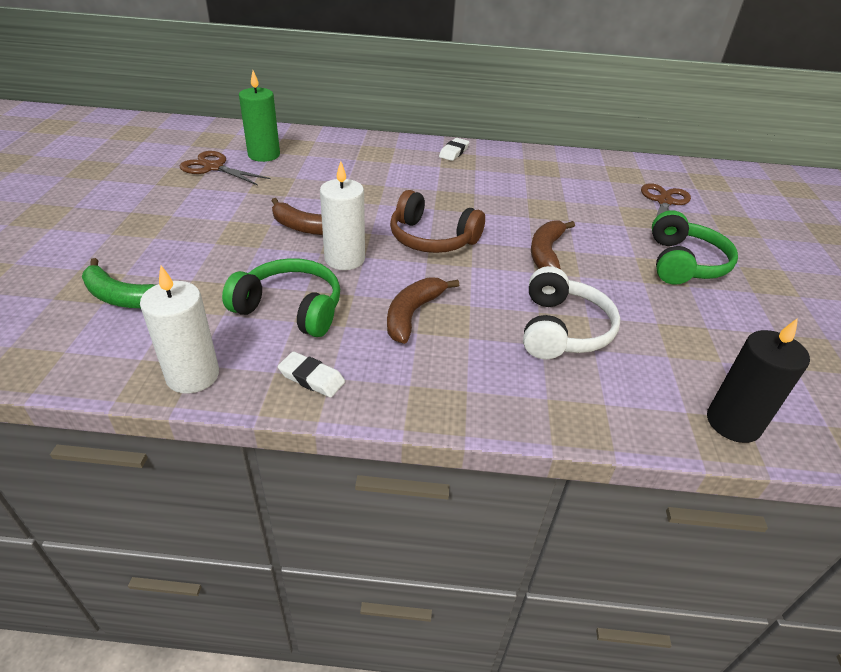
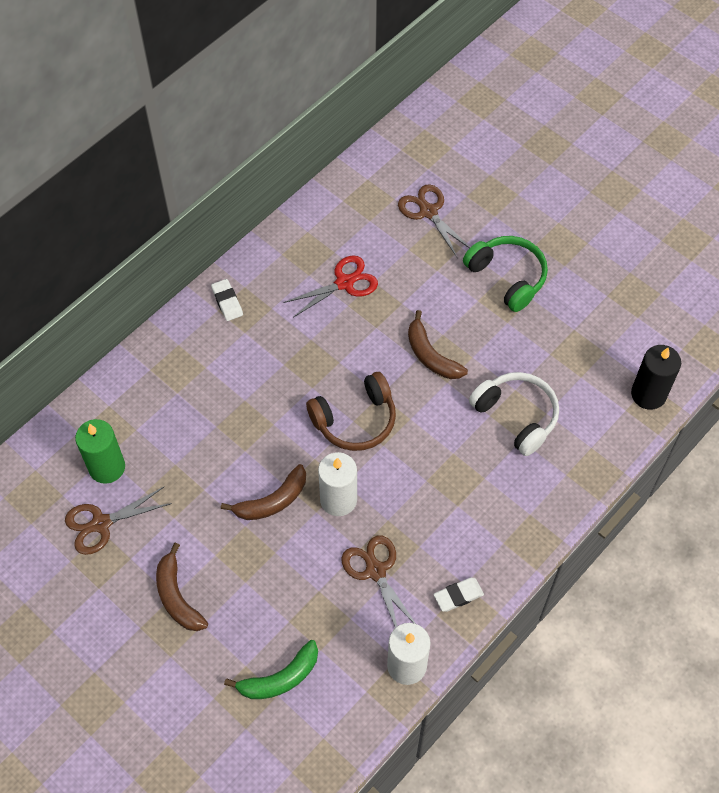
camera: 50 degrees left, 20 degrees up
green headphones [222,258,340,337] -> brown scissors [341,535,416,628]
brown banana [387,277,459,344] -> brown banana moved to [156,543,208,631]
none -> red scissors [283,256,378,318]

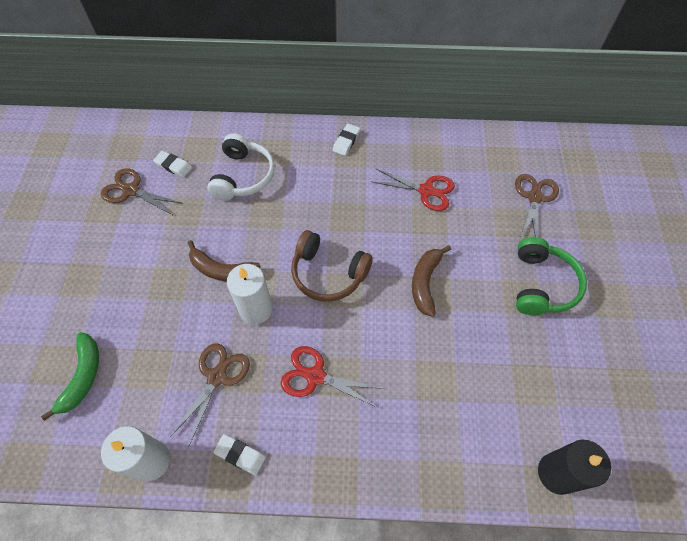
camera: 50 degrees right, 0 degrees up
green candle [75,419,125,484] -> white eraser [153,151,192,177]
brown banana [156,543,208,631] -> none
green banana [224,640,318,699] -> green banana turned 105 degrees counterclockwise [41,332,99,421]
white headphones [469,372,559,456] -> white headphones moved to [207,133,275,200]
none -> red scissors [281,346,384,408]

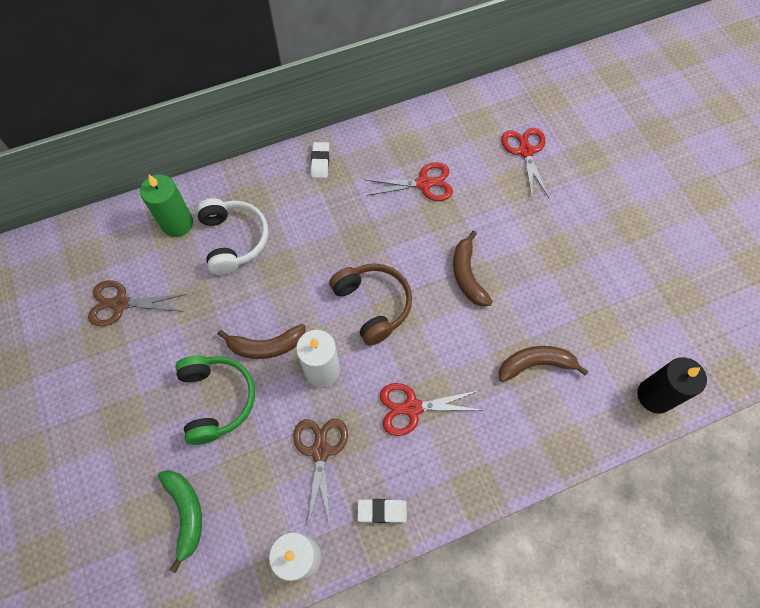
camera: 25 degrees left, 5 degrees up
white eraser [153,151,192,177] -> none
brown headphones [291,230,373,302] -> brown headphones turned 120 degrees counterclockwise [329,264,412,346]
brown scissors [515,174,559,239] -> red scissors [501,128,549,198]
green headphones [516,237,587,315] -> green headphones moved to [175,356,255,445]
none -> green candle [140,174,193,237]
none -> brown banana [499,346,589,382]

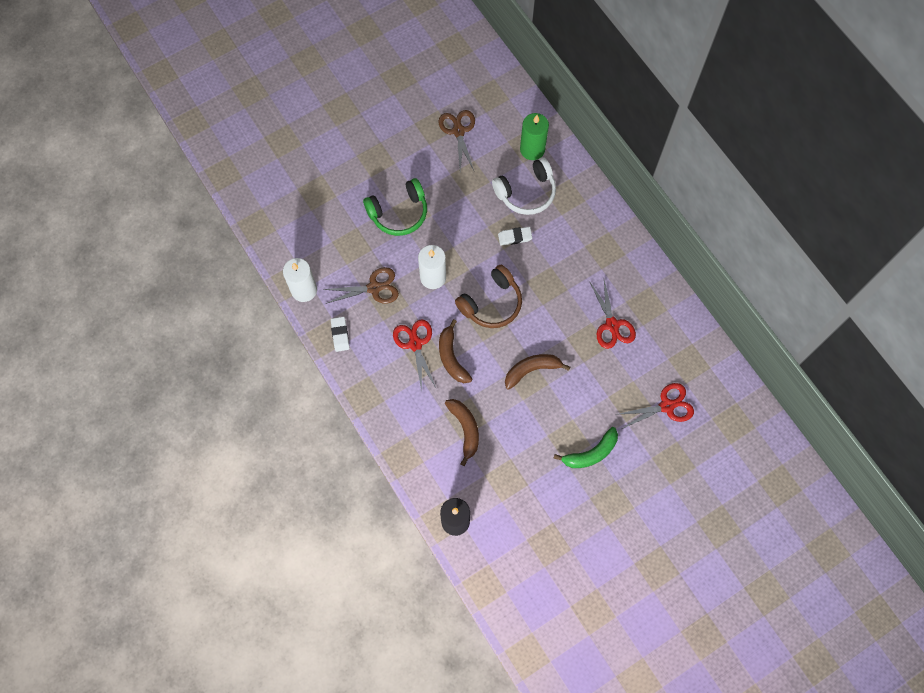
camera: 80 degrees right, 5 degrees up
green banana [158,470,202,573] -> green banana moved to [554,427,618,468]
brown banana [218,324,306,359] -> brown banana moved to [439,319,472,383]
white eraser [311,142,329,178] -> white eraser moved to [498,227,532,246]

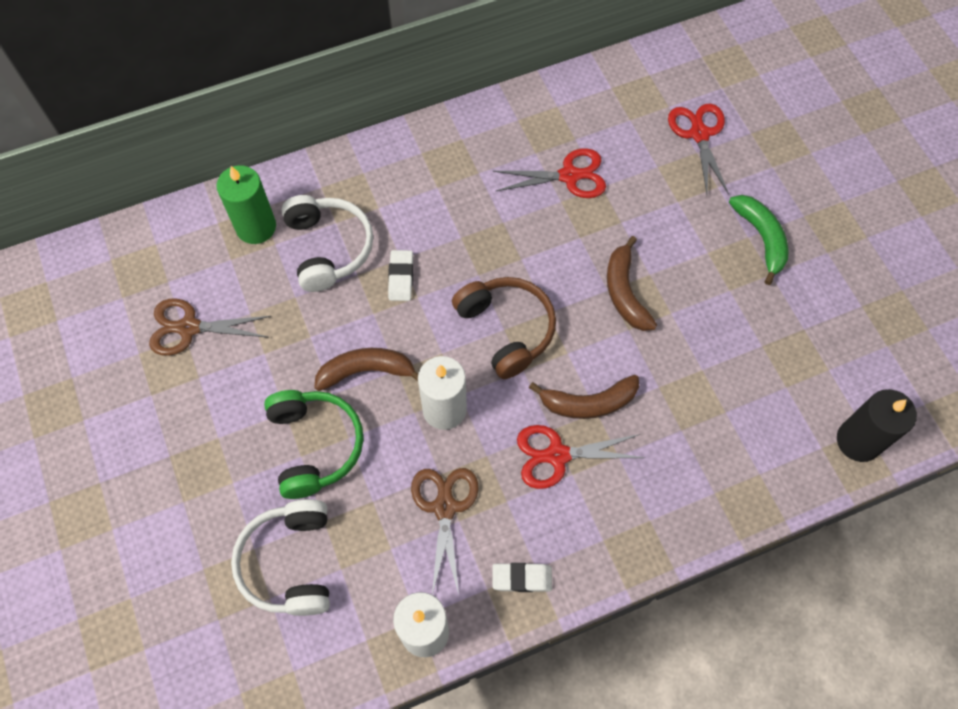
camera: 80 degrees left, 5 degrees down
brown banana [445,399,479,466] -> brown banana moved to [314,348,418,391]
none -> white headphones [231,499,330,616]

